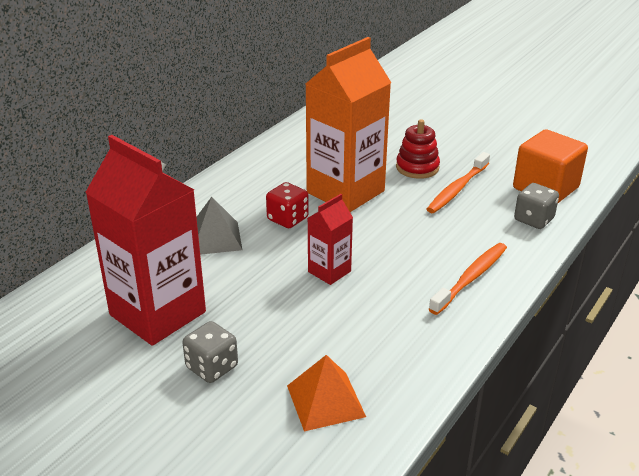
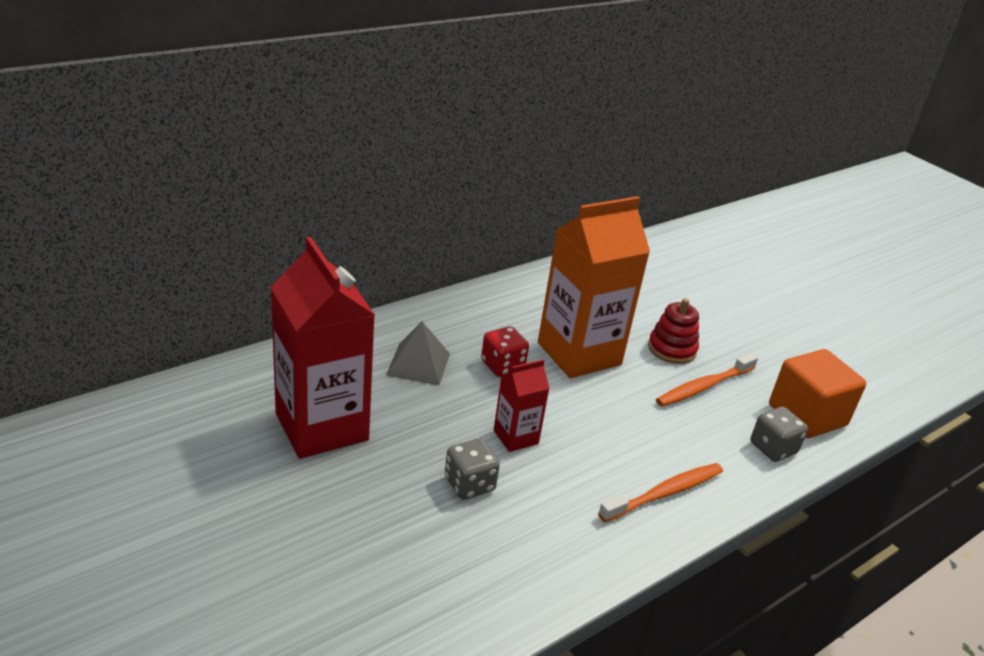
camera: 15 degrees right, 0 degrees up
grey dice [182,321,238,383] -> grey dice moved to [445,439,500,500]
orange pyramid [287,355,366,431] -> none

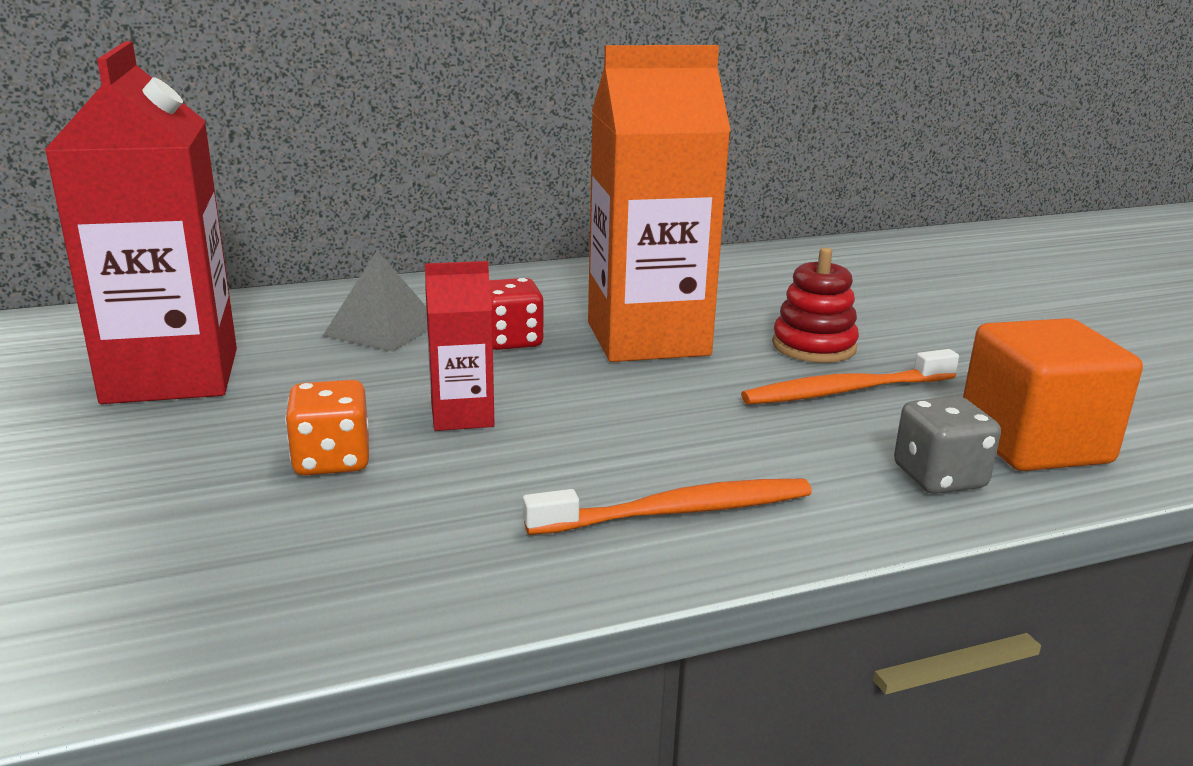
camera: 20 degrees right, 10 degrees down
grey dice [445,439,500,500] -> orange dice [285,380,369,475]

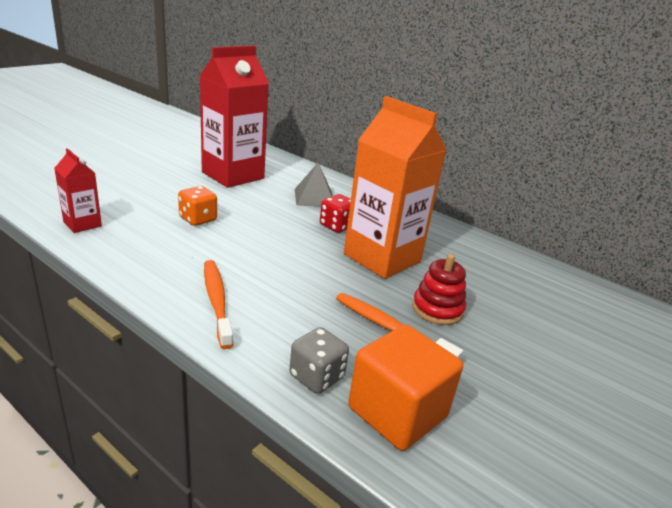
camera: 55 degrees right, 5 degrees up
red carton [425,261,495,431] -> red carton moved to [54,148,102,233]
orange toothbrush [523,479,812,535] -> orange toothbrush turned 150 degrees counterclockwise [204,260,234,349]

